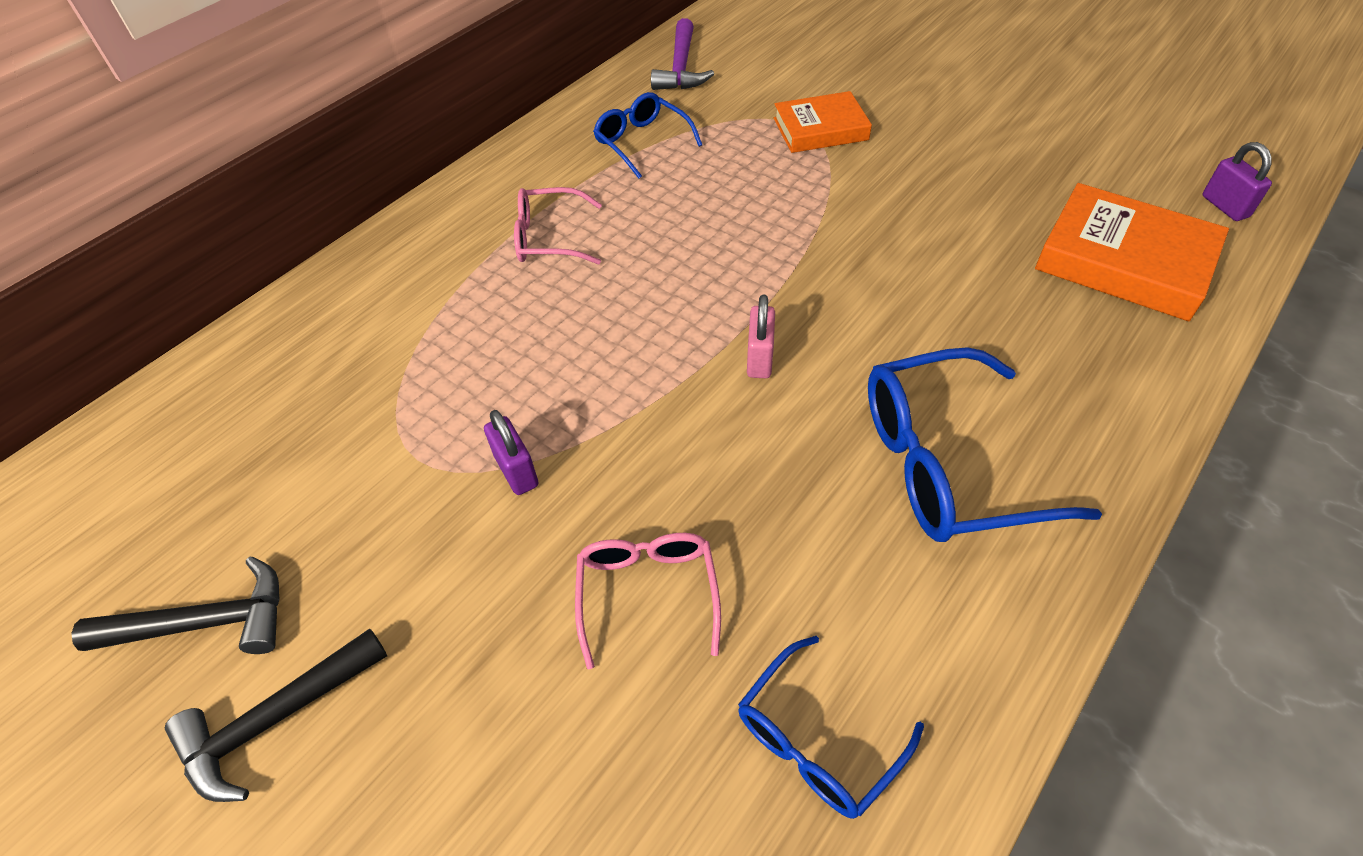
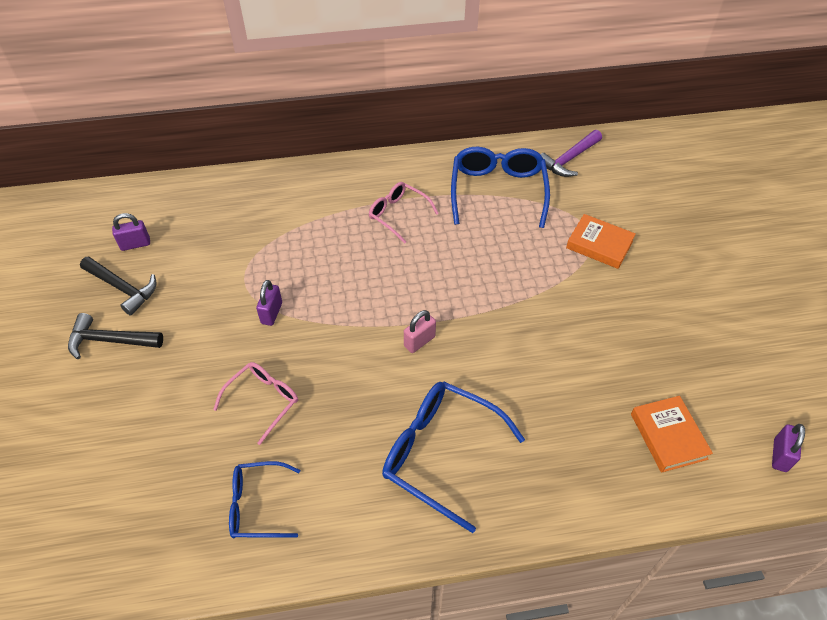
camera: 40 degrees right, 0 degrees up
blue glasses [593,92,702,178] -> blue glasses [451,146,550,228], size x1.67
orange book [1035,183,1229,321] -> orange book [631,396,713,473], size x0.65
none -> purple padlock [112,213,150,251]

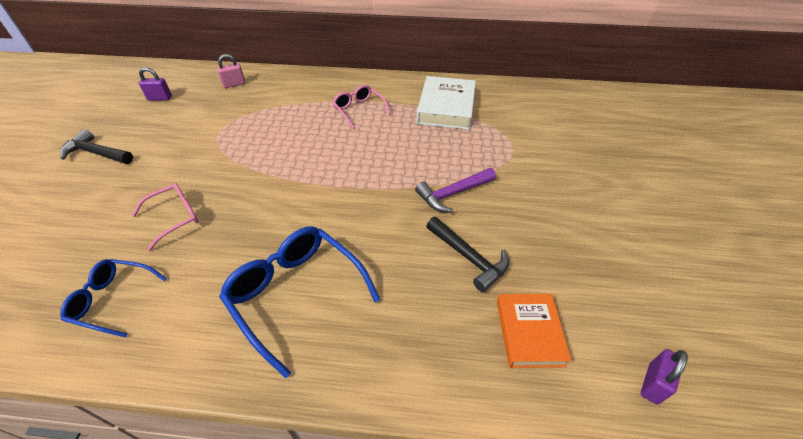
camera: 15 degrees right, 5 degrees down
black hammer [80,256,157,316] -> black hammer moved to [426,217,509,292]
purple padlock [256,280,282,326] -> none
pink padlock [404,310,436,353] -> pink padlock moved to [217,54,245,88]
blue glasses [451,146,550,228] -> white book [416,76,476,130]
purple hammer [541,130,602,177] -> purple hammer moved to [415,168,496,213]
orange book [566,214,636,269] -> none

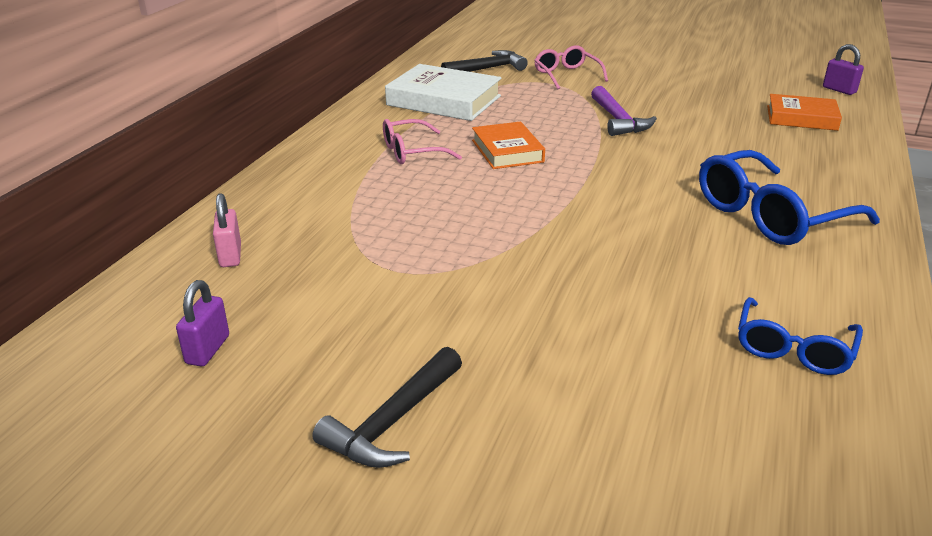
camera: 75 degrees left, 15 degrees down
pink glasses [132,183,199,251] -> pink glasses moved to [534,45,608,89]
black hammer [426,217,509,292] -> black hammer moved to [441,50,528,72]
none -> orange book [472,121,545,169]

